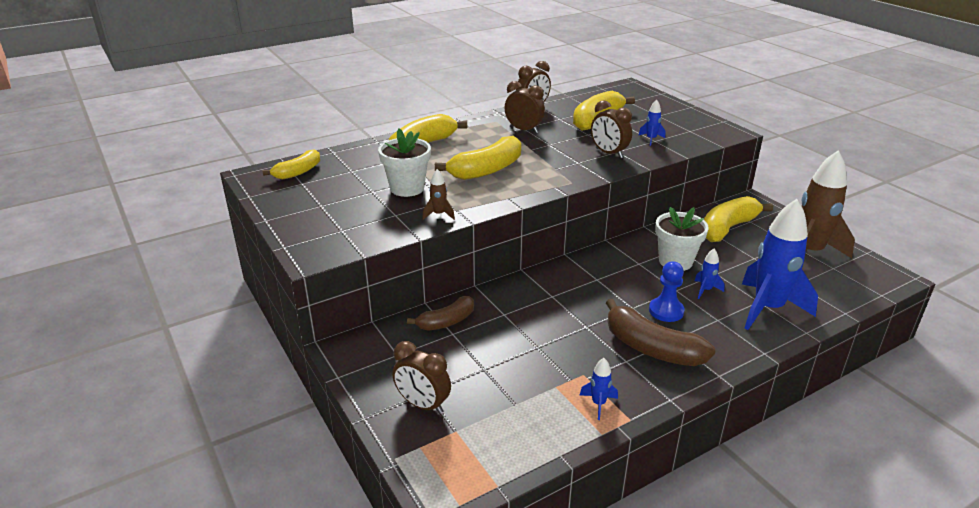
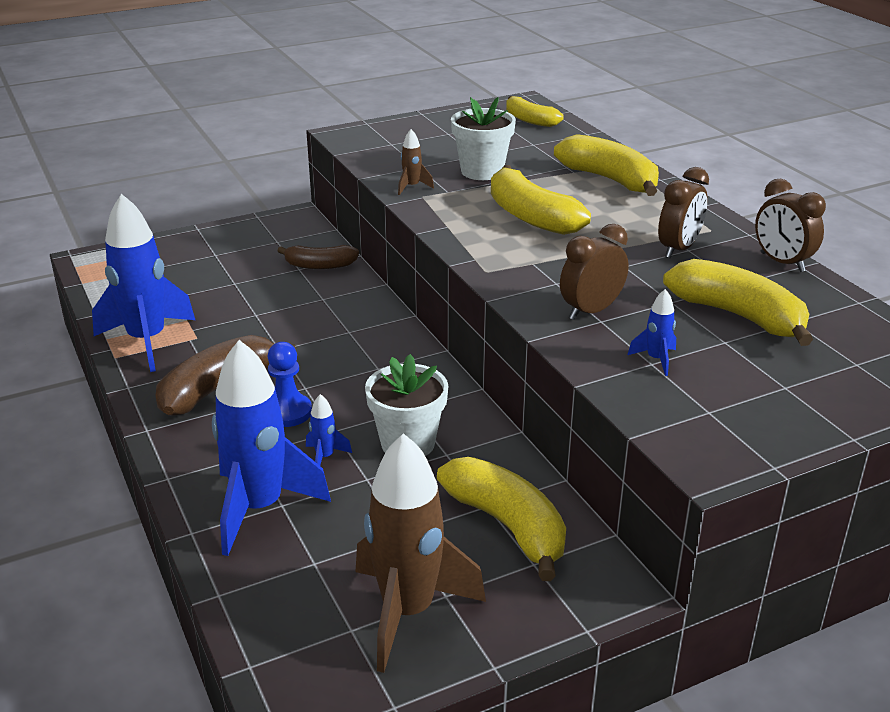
camera: 95 degrees right, 0 degrees up
brown clock [392,341,451,414] -> none
brown banana [407,296,474,331] -> brown banana turned 60 degrees counterclockwise [277,245,359,269]
blue rocket [580,358,618,420] -> blue rocket [92,194,195,372], size x2.42

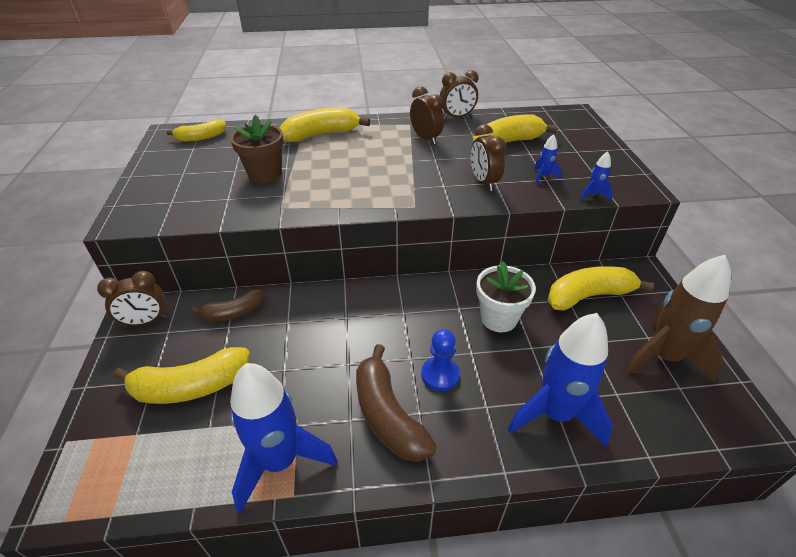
camera: 70 degrees left, 10 degrees up
brown banana [277,245,359,269] -> brown banana turned 45 degrees clockwise [192,289,265,322]
blue rocket [306,394,352,465] -> blue rocket moved to [580,152,613,201]
brown rocket [398,129,434,195] -> none
white flower pot [451,97,516,180] -> brown flower pot [230,114,284,183]
yellow banana [491,165,591,235] -> yellow banana moved to [113,347,250,404]
none -> brown clock [97,271,167,327]

